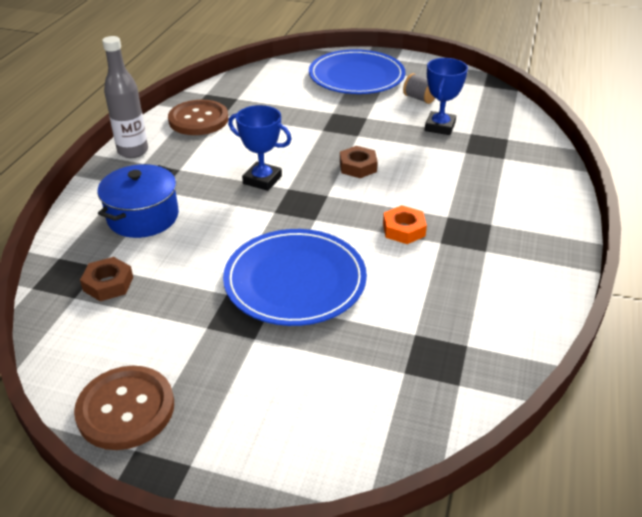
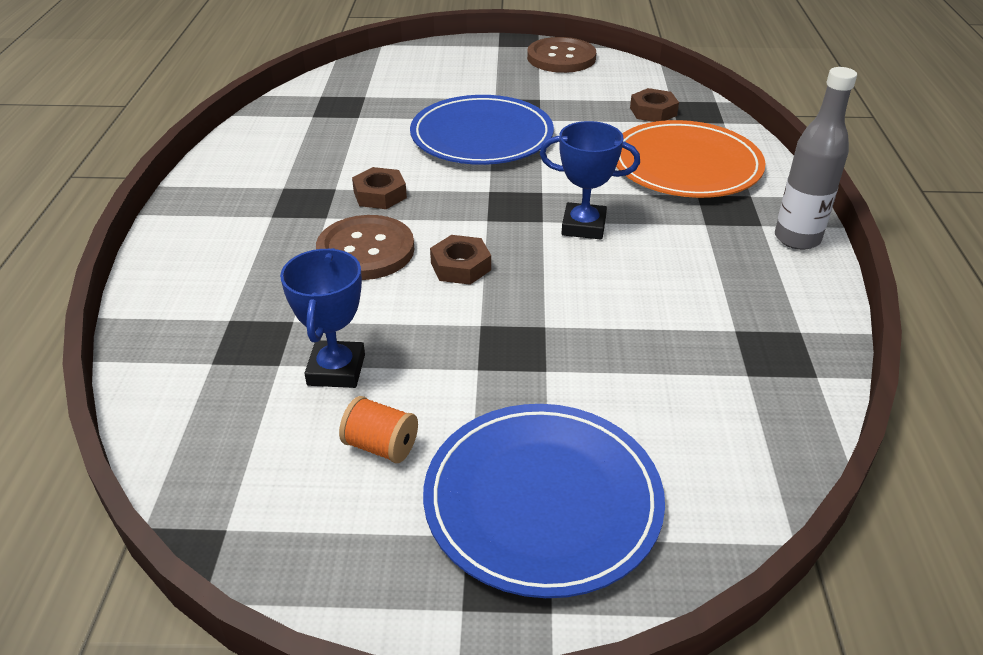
camera: 165 degrees right, 0 degrees up
blue pot [97,164,179,238] -> orange plate [616,120,766,198]
brown button [168,100,228,135] -> brown button moved to [316,215,414,280]
orange nut [383,205,427,244] -> brown nut [352,167,407,209]
grey spool [403,73,435,104] -> orange spool [339,396,418,463]

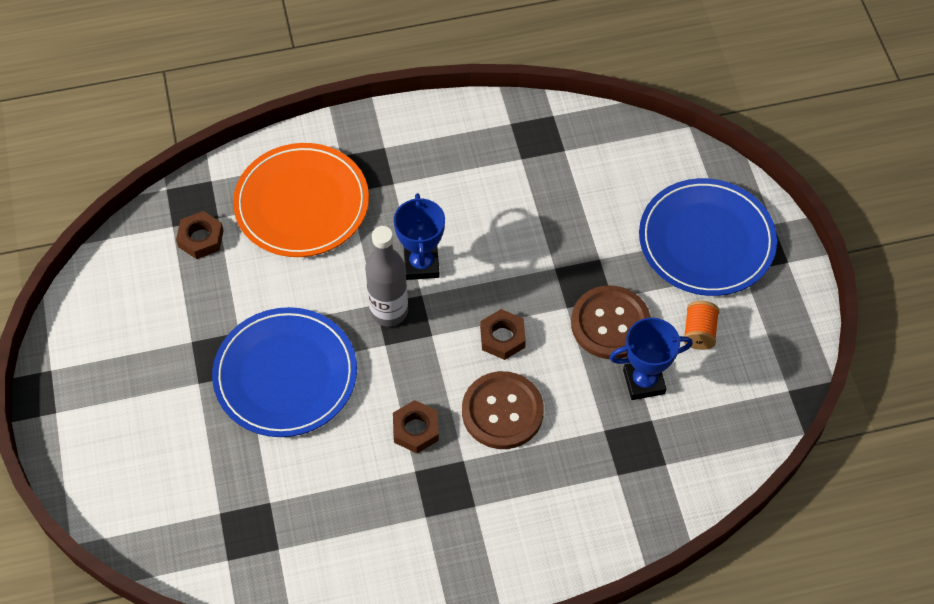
camera: 105 degrees left, 20 degrees up
brown button [527,37,596,73] -> brown button moved to [571,286,651,359]
grey bottle [775,67,857,250] -> grey bottle moved to [365,226,408,327]

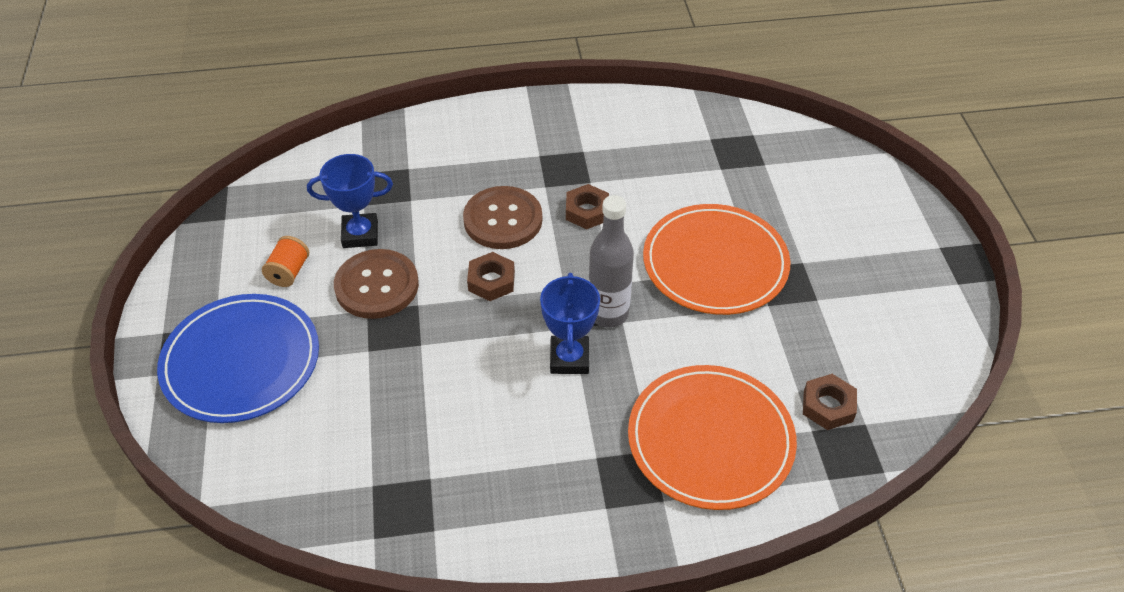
camera: 175 degrees left, 10 degrees down
blue plate [212,307,357,437] -> orange plate [643,204,791,315]

